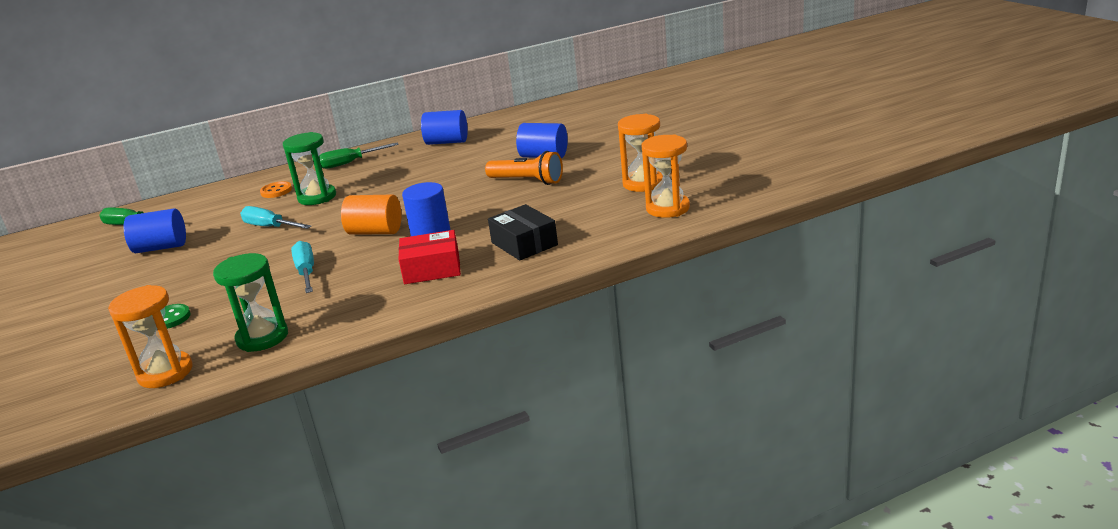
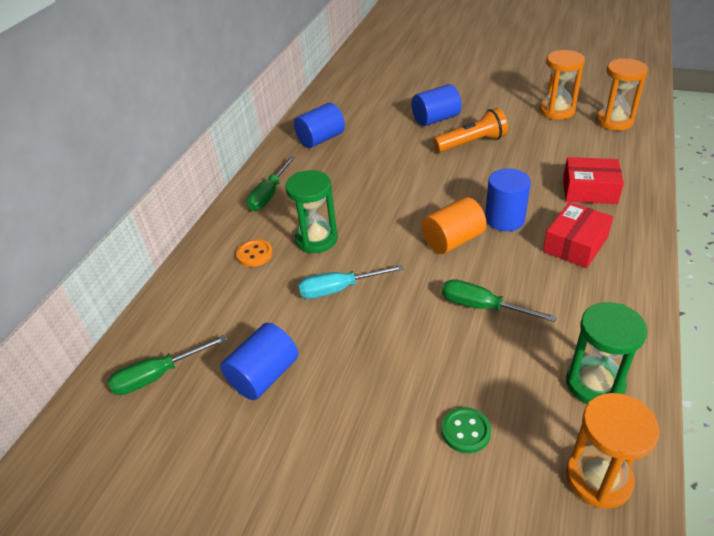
camera: 45 degrees left, 15 degrees up
turquoise screwdriver [291,241,314,293] -> green screwdriver [442,279,557,322]
black box [488,204,558,261] -> red box [563,157,624,204]

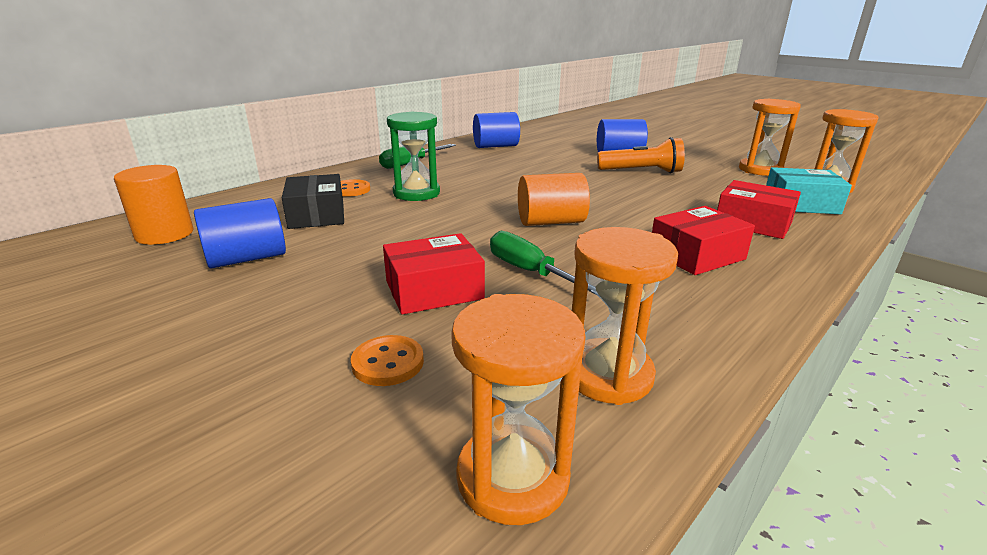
camera: 20 degrees right, 15 degrees down
green screwdriver [108,335,227,395] -> orange cylinder [114,165,193,245]
turquoise screwdriver [298,264,404,299] -> none
green button [442,407,491,453] -> orange button [351,335,424,386]
blue cylinder [485,168,531,231] -> none
green hourglass [566,302,647,404] -> orange hourglass [572,227,678,405]
none -> black box [282,174,344,229]
none -> red box [383,233,485,315]
none -> turquoise box [766,167,852,215]

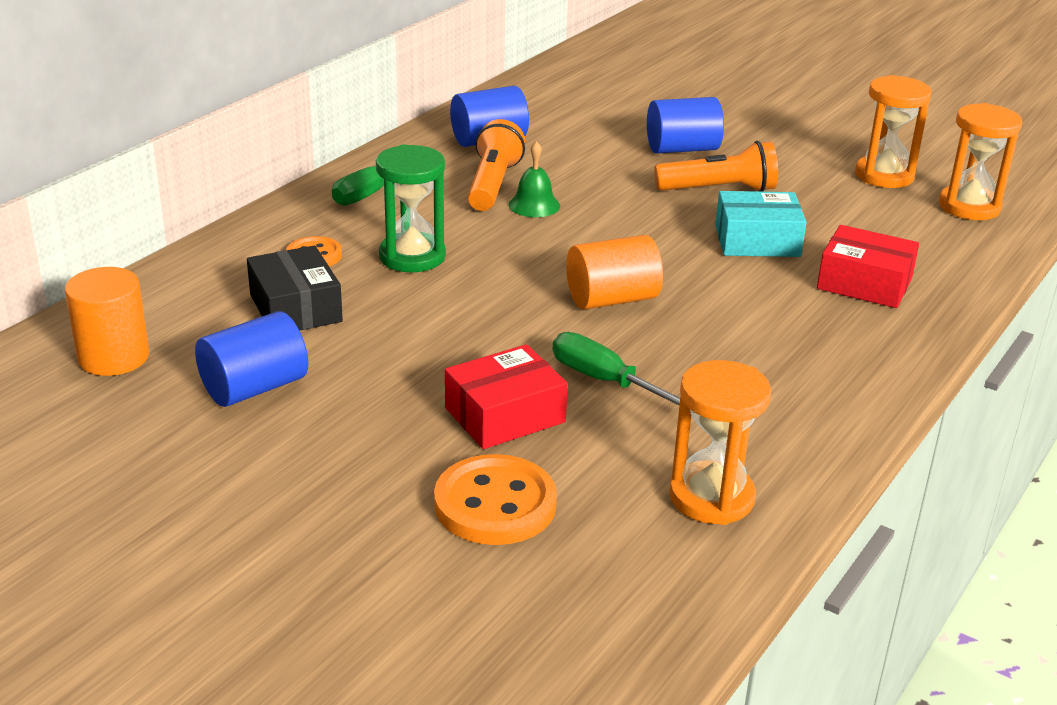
camera: 10 degrees left, 5 degrees up
orange button [351,335,424,386] -> orange button [434,454,557,545], size x1.71
orange hourglass [451,294,586,525] -> none
red box [652,206,755,275] -> none
turquoise box [766,167,852,215] -> turquoise box moved to [715,191,807,257]
none -> orange flashlight [468,119,525,211]
none -> green bell [509,141,560,217]

